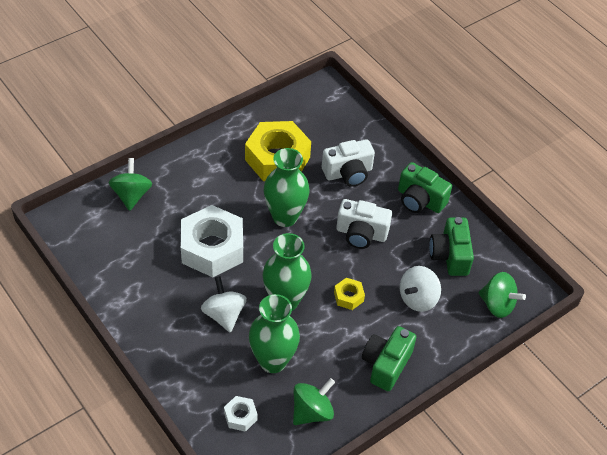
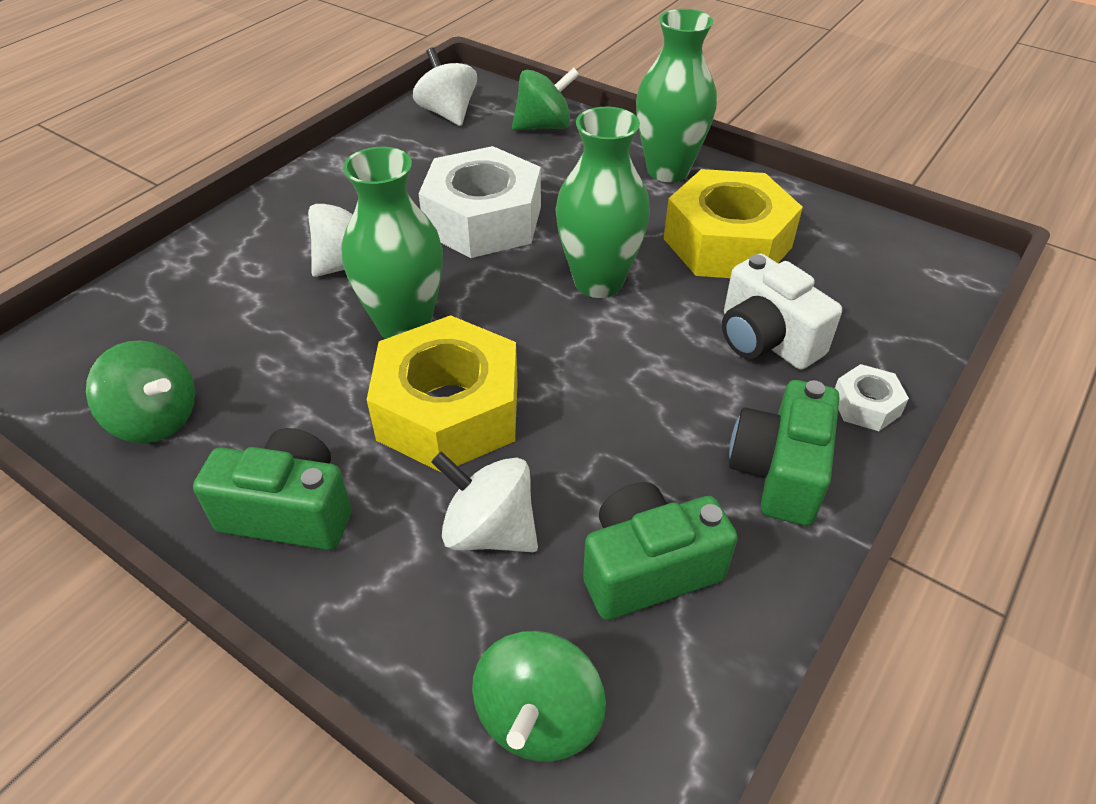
camera: 75 degrees right, 5 degrees down
white nut [224,396,258,432] -> white nut moved to [835,364,909,431]
green vase [249,294,300,373] -> green vase moved to [636,9,717,182]
yellow nut [334,278,365,310] -> yellow nut [367,315,518,473], size x2.28
white camera [336,199,392,249] -> none
none -> white spinning top [413,47,477,126]

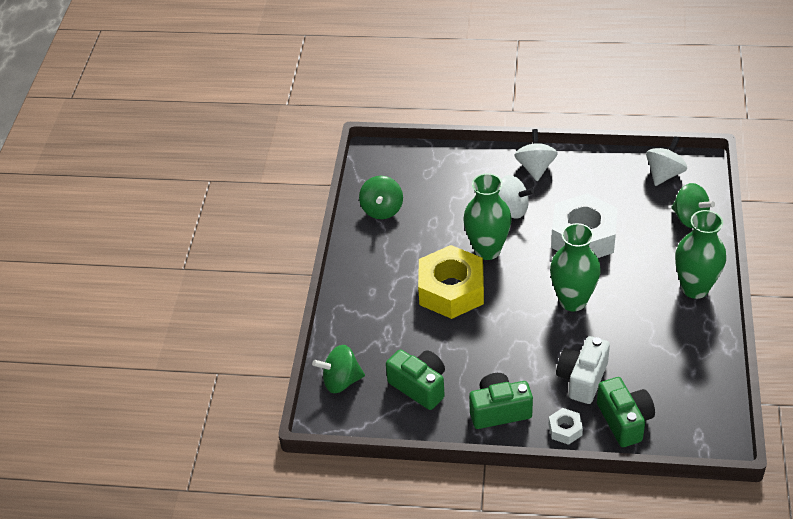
camera: 65 degrees right, 0 degrees up
green camera [193,428,352,550] -> green camera moved to [597,377,655,447]
white spinning top [431,451,538,552] -> white spinning top moved to [514,129,558,181]
yellow nut [664,169,803,278] -> none

